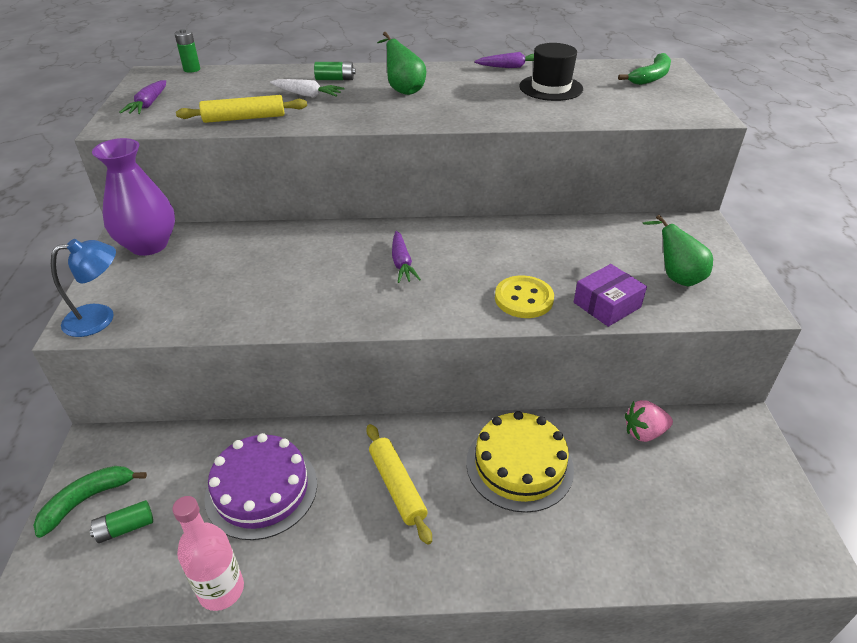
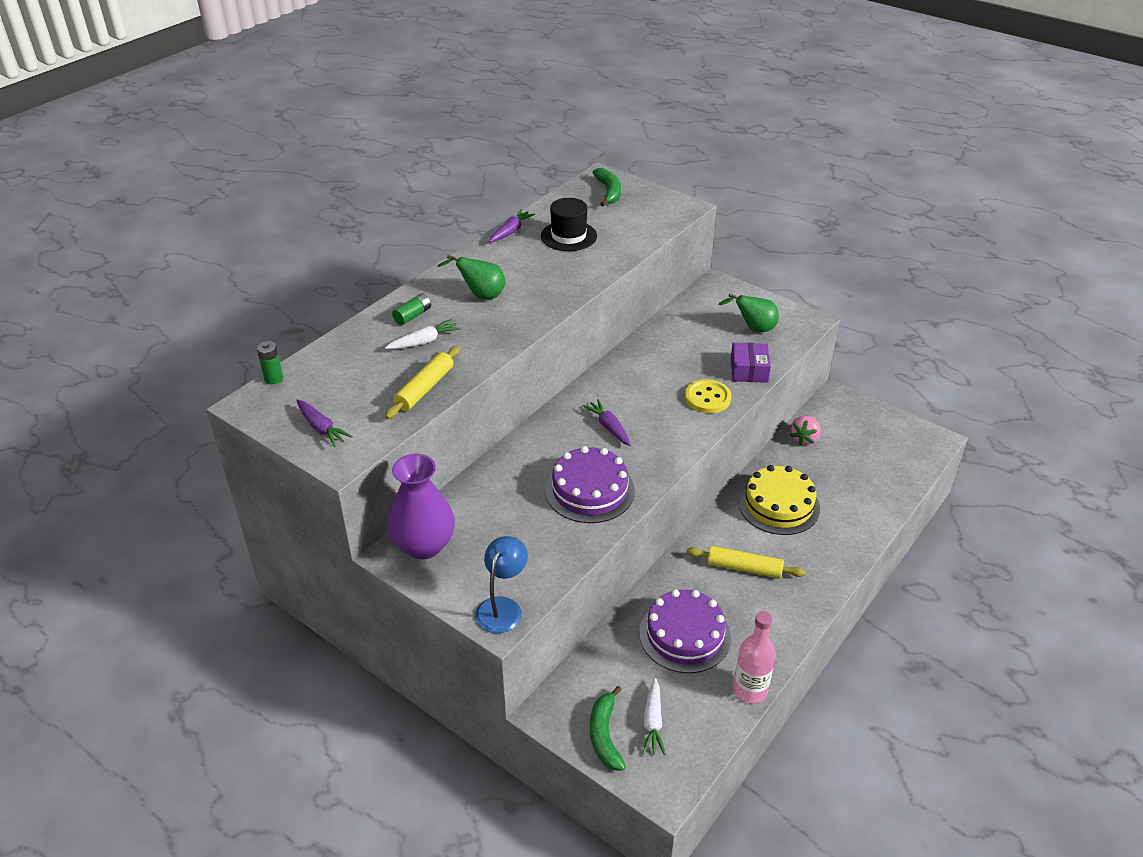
camera: 50 degrees left, 0 degrees up
green battery [90,500,153,543] -> white carrot [642,678,666,755]
purple carrot [392,231,421,283] -> purple carrot turned 150 degrees counterclockwise [583,399,631,446]
none -> purple cake [545,446,635,523]

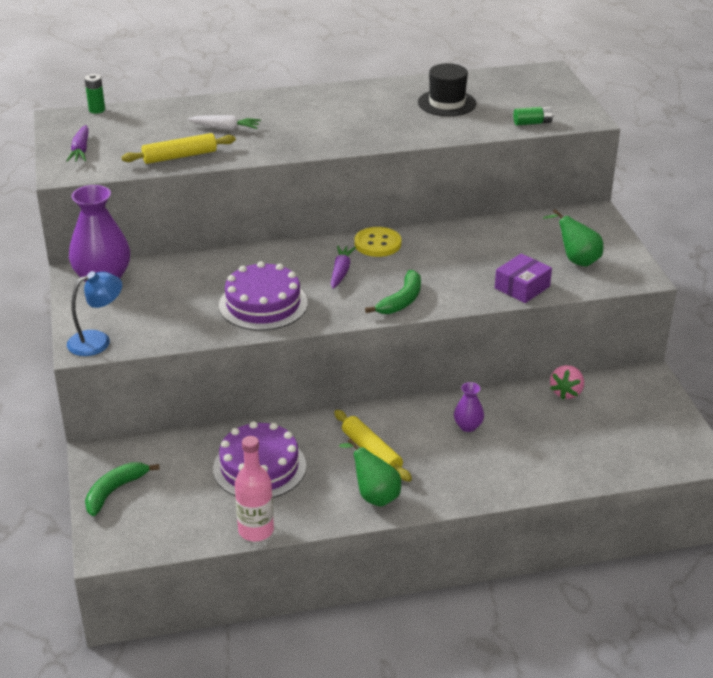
camera: 40 degrees right, 5 degrees down
green battery [392,293,431,325] -> green battery moved to [513,106,554,126]
green pear [438,255,506,299] -> green pear moved to [339,438,401,507]
purple carrot [489,209,535,242] -> none
green banana [592,168,621,206] -> green banana moved to [365,270,421,314]
white carrot [642,678,666,755] -> none
yellow button [685,379,731,413] -> yellow button moved to [355,227,401,257]
yellow cake [738,465,820,535] -> purple vase [454,382,484,432]
pink strawberry [790,416,821,445] -> pink strawberry turned 45 degrees counterclockwise [550,365,584,400]

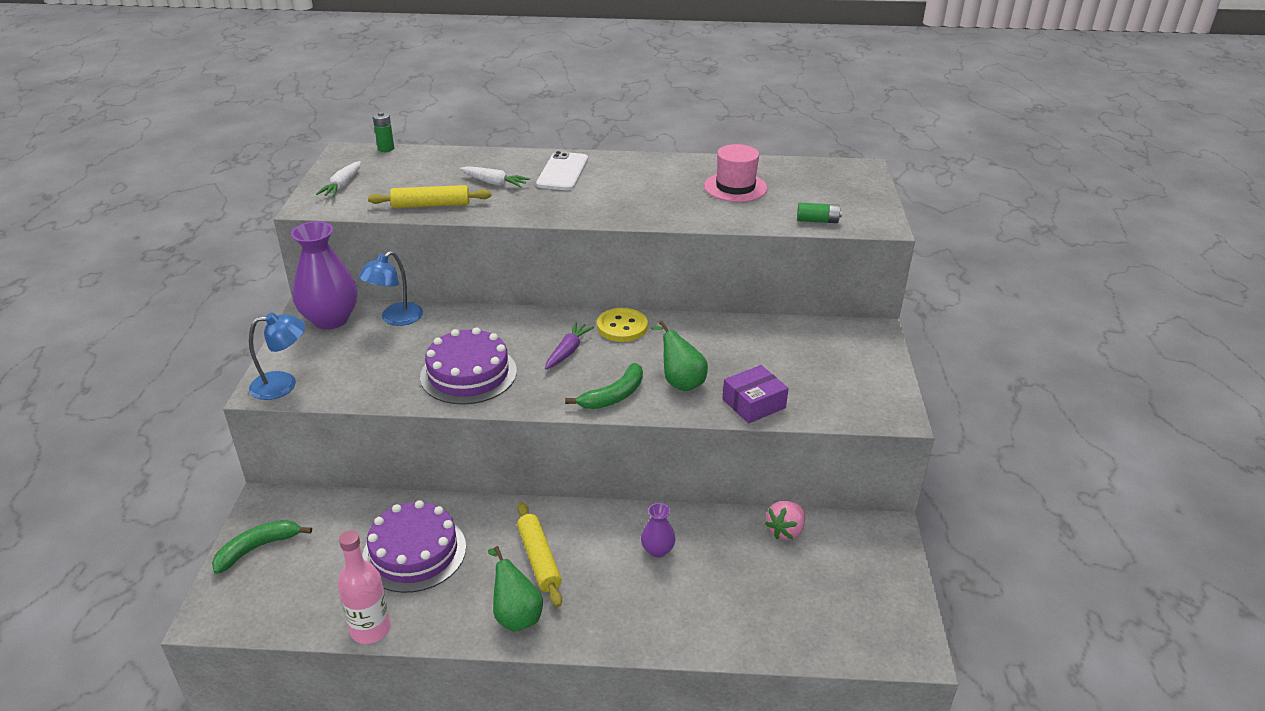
camera: 15 degrees right, 0 degrees up
purple carrot [66,125,89,162] -> white carrot [316,161,361,197]
black hat [418,63,476,116] -> pink hat [704,144,767,202]
green pear [543,209,603,267] -> green pear moved to [651,321,708,392]
none -> blue lamp [358,251,423,326]
none -> white phone [536,151,588,190]

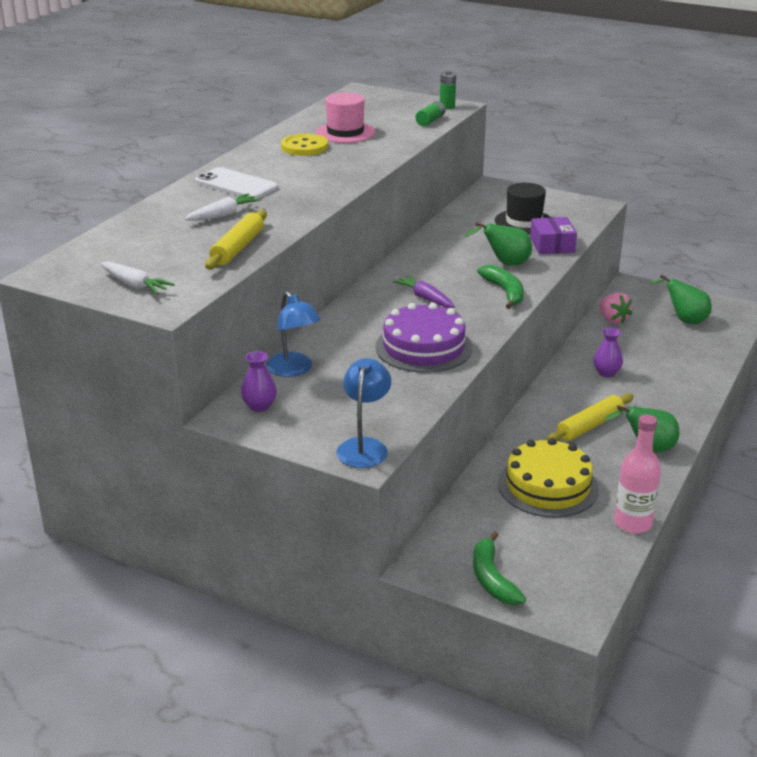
camera: 65 degrees left, 5 degrees down
purple vase [291,221,358,329] -> purple vase [241,351,277,412], size x0.49
purple cake [362,500,466,593] -> yellow cake [498,438,599,517]
green battery [373,112,394,152] -> green battery moved to [440,71,456,109]
yellow rolling pin [517,502,562,607] -> yellow rolling pin turned 45 degrees counterclockwise [546,393,634,441]
yellow button [597,308,648,342] -> yellow button moved to [281,134,328,156]
none -> black hat [495,183,550,234]
none -> green pear [649,274,712,324]

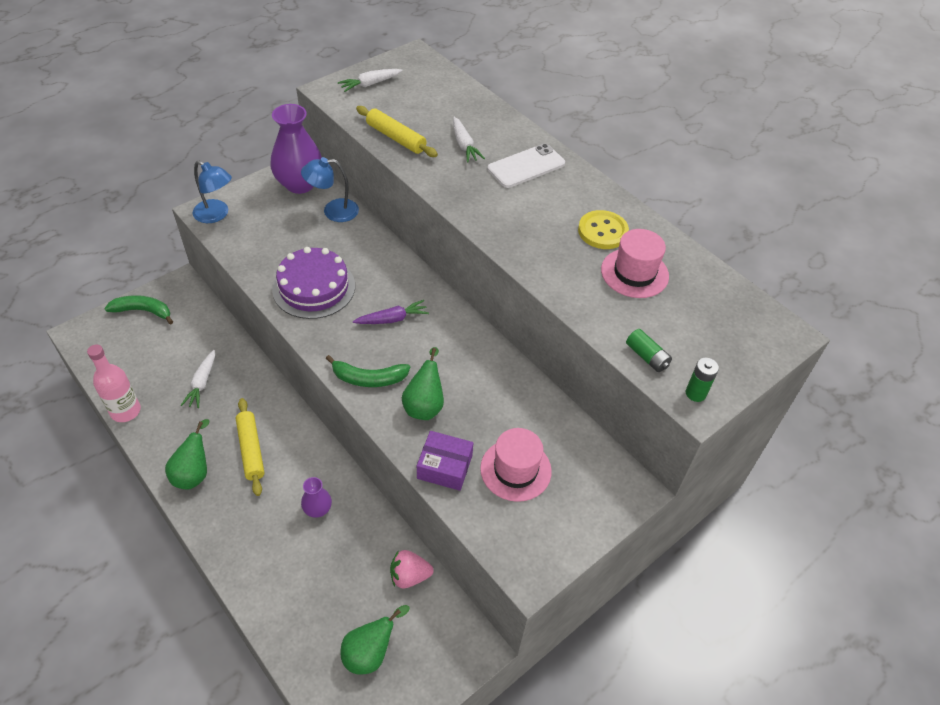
camera: 110 degrees right, 20 degrees up
purple vase [241,351,277,412] -> purple vase [271,104,322,194], size x2.06
black hat [495,183,550,234] -> pink hat [480,428,552,502]
yellow cake [498,438,599,517] -> white carrot [181,350,215,408]

